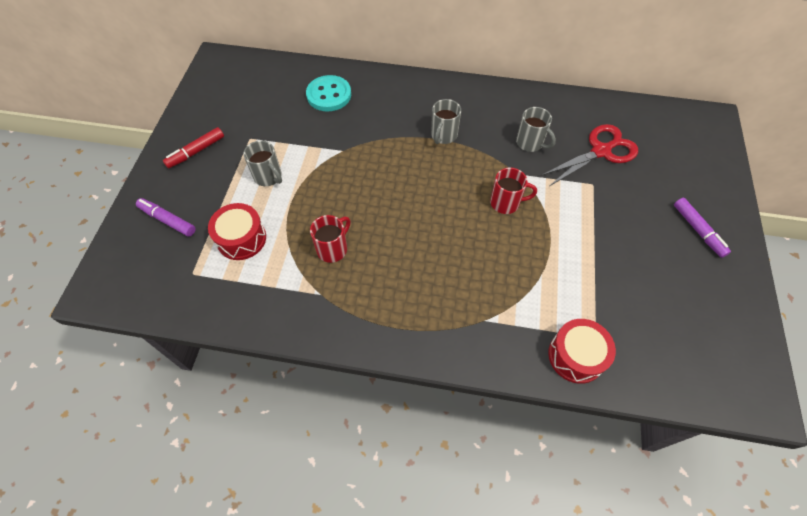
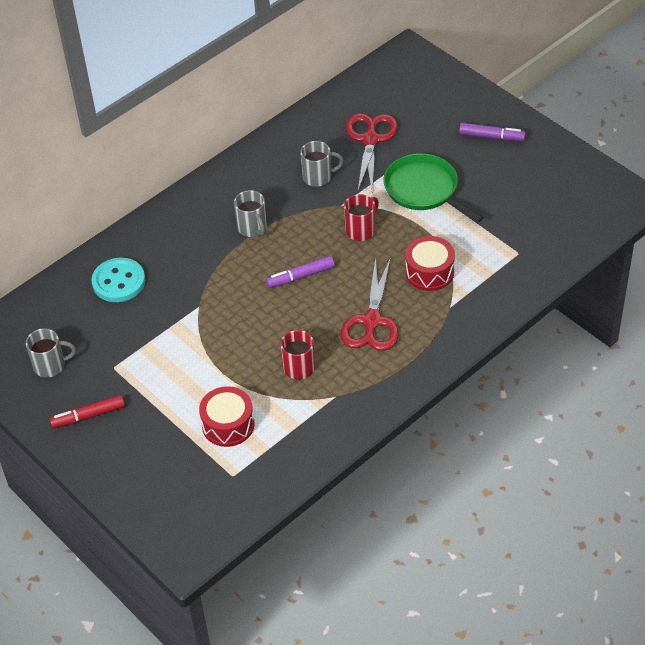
camera: 50 degrees left, 10 degrees down
purple marker [136,198,196,236] -> purple marker moved to [266,256,335,288]
red marker [163,127,224,168] -> red marker turned 75 degrees clockwise [49,395,125,428]
grey mug [243,141,282,186] -> grey mug moved to [26,328,76,378]
red drum [548,319,616,384] -> red drum moved to [405,236,455,291]
none -> red scissors [341,257,399,351]
none -> green pan [384,153,484,222]

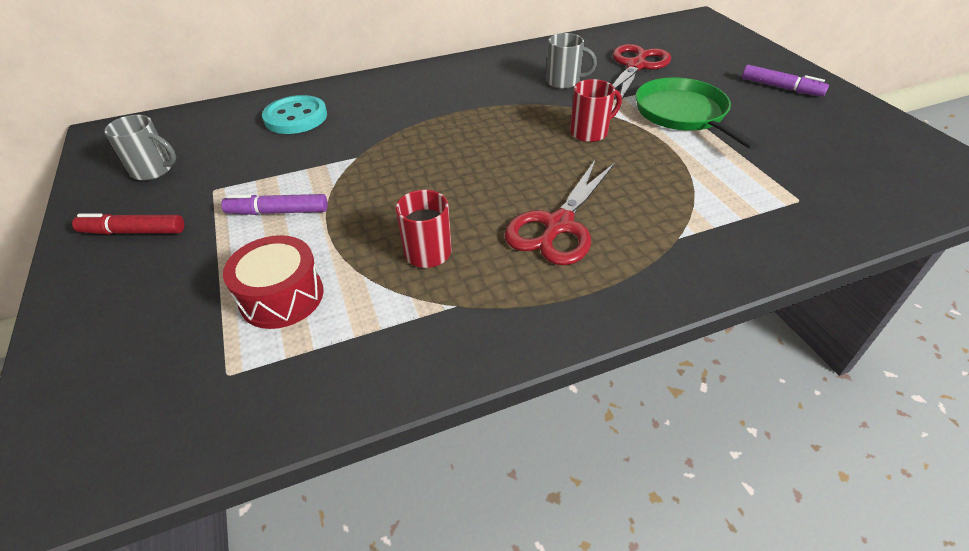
camera: 20 degrees right, 5 degrees down
grey mug [234,190,267,237] -> none
purple marker [266,256,335,288] -> purple marker moved to [221,194,328,215]
red drum [405,236,455,291] -> none

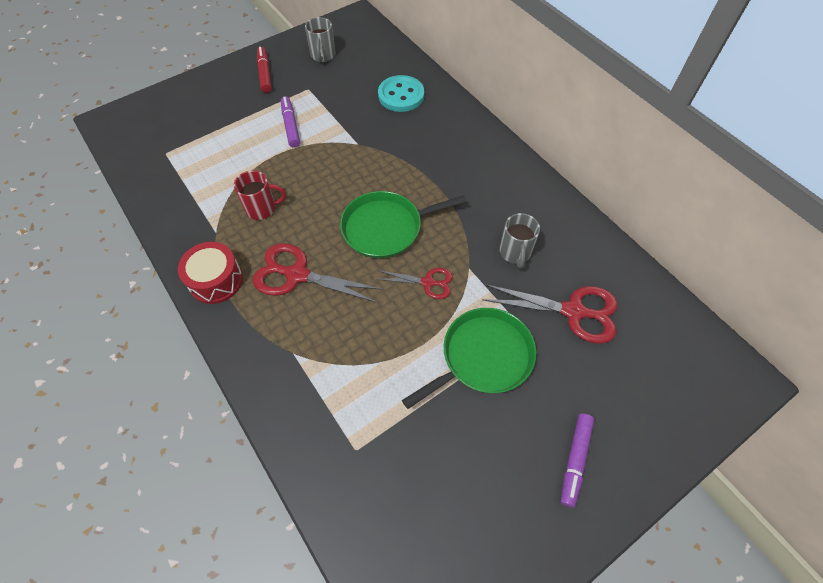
camera: 75 degrees right, 15 degrees up
red drum [223,235,324,329] -> red drum moved to [178,242,243,304]
red mug [570,79,622,142] -> red scissors [376,268,453,299]
none -> green pan [340,191,467,259]

